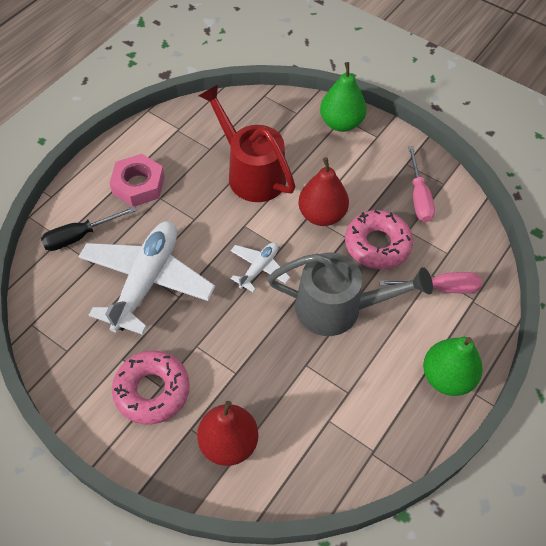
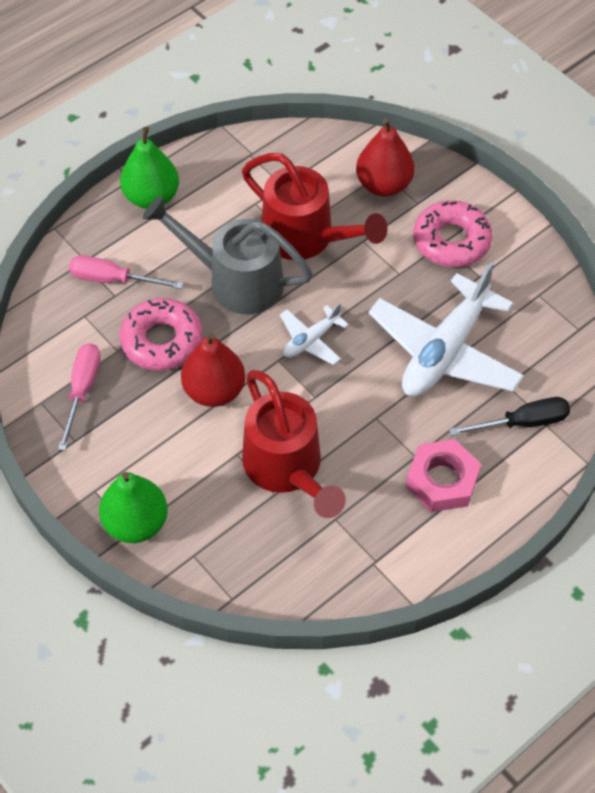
camera: 165 degrees left, 0 degrees up
none -> red watering can [242,153,387,260]

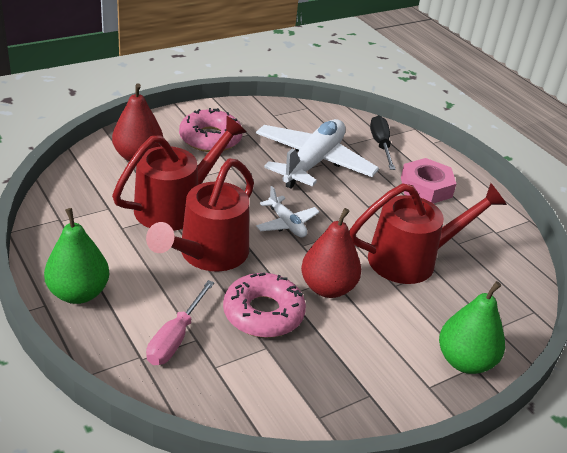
camera: 85 degrees left, 20 degrees down
pink screwdriver [58,343,101,451] -> none
grey watering can [143,196,313,314] -> red watering can [146,159,254,272]
white plane [368,262,524,397] -> white plane turned 105 degrees counterclockwise [256,119,379,189]

